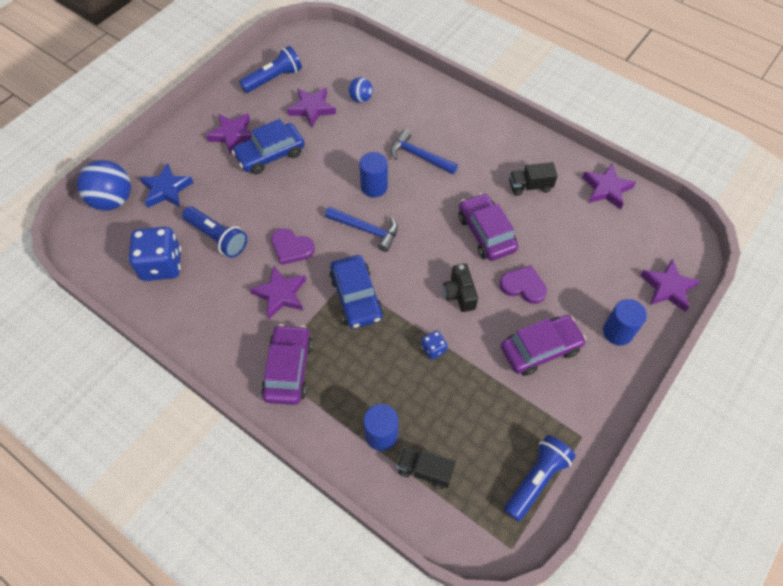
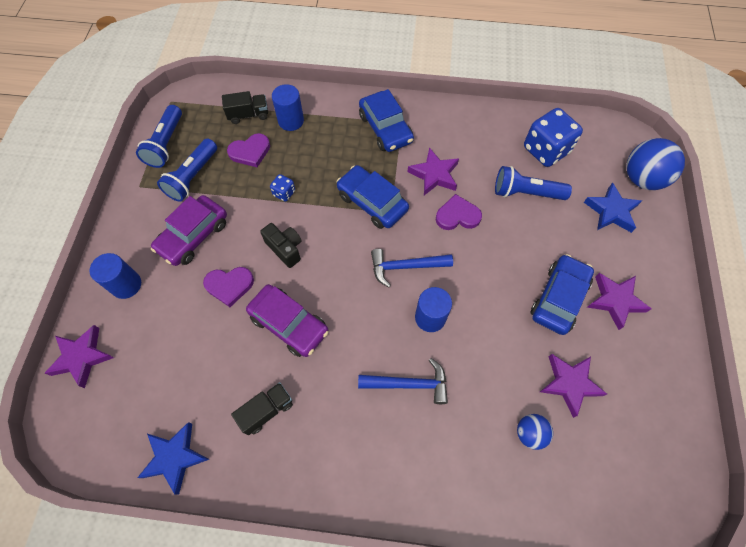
camera: 150 degrees right, 5 degrees up
blue flashlight [239,46,302,93] -> blue flashlight moved to [157,138,217,202]
purple car [261,324,313,405] -> blue car [359,89,414,152]
purple star [582,164,636,210] -> blue star [137,422,210,494]
none -> purple heart [227,133,270,167]

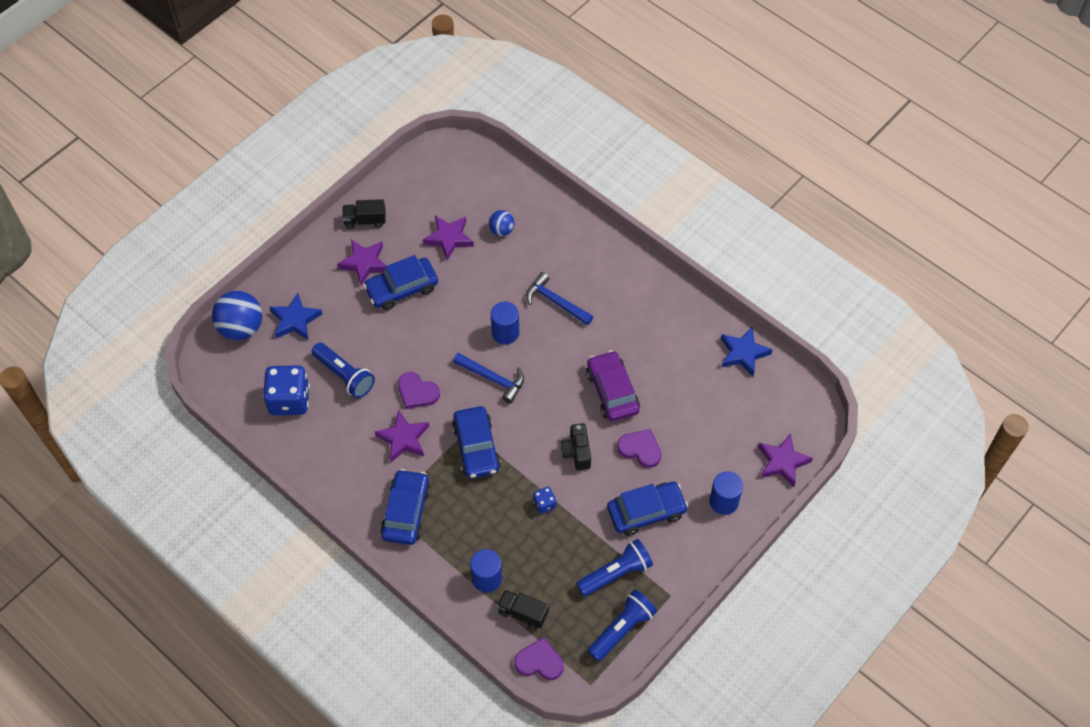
camera: 145 degrees left, 5 degrees down
purple car [151,195,227,266] -> blue car [607,482,688,536]
purple heart [227,133,270,167] -> purple heart moved to [515,637,564,680]
black truck [231,382,293,435] -> black truck moved to [342,199,386,229]

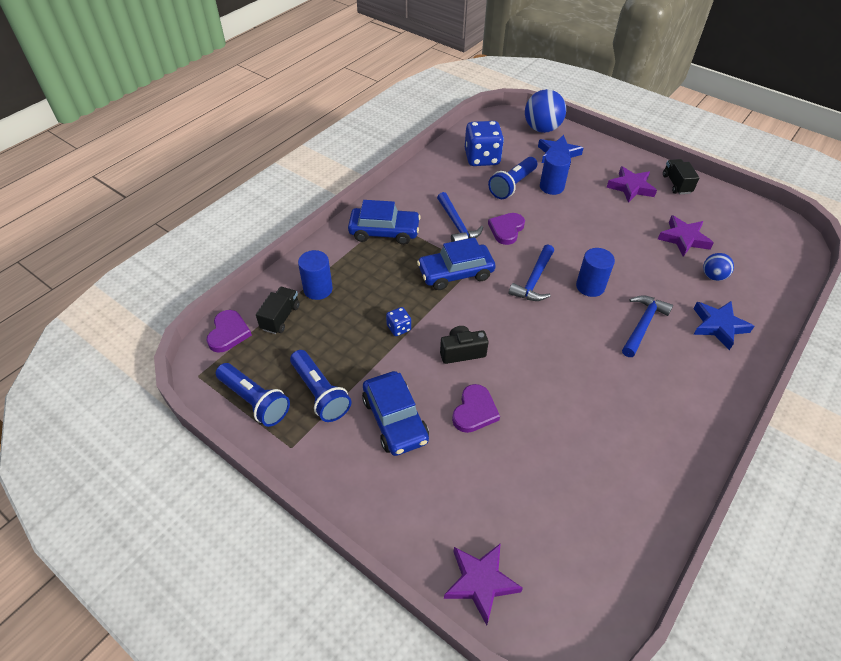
camera: 85 degrees right, 10 degrees down
blue car [363,255,438,310] -> none
purple star [375,410,429,462] -> blue hammer [437,192,483,242]
purple car [586,350,640,422] -> none
blue cylinder [709,472,743,515] -> blue cylinder moved to [540,151,571,195]
blue star [721,327,773,376] -> blue star moved to [693,301,754,350]

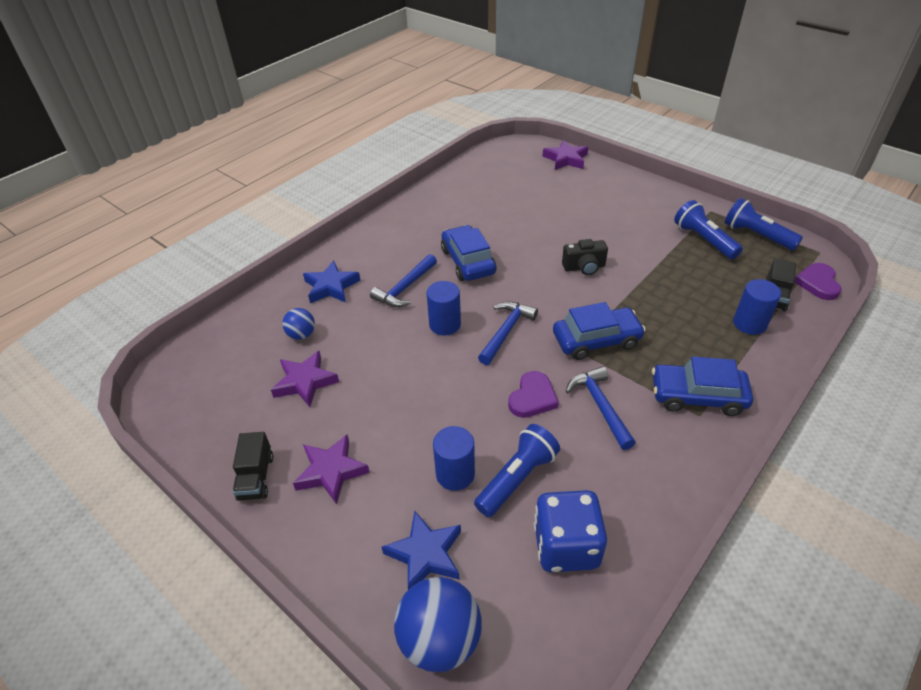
camera: 175 degrees left, 5 degrees down
blue car [362,371,429,456] -> blue car moved to [441,225,497,281]
blue dice [386,307,411,336] -> none
purple heart [452,384,500,433] -> none

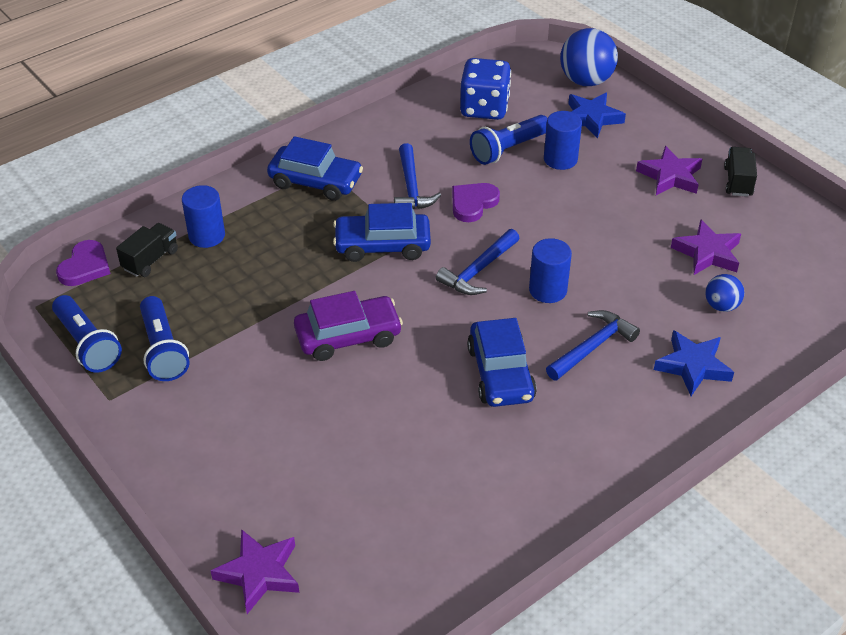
camera: 170 degrees left, 0 degrees up
black camera [562,239,608,275] -> purple car [294,291,403,361]

